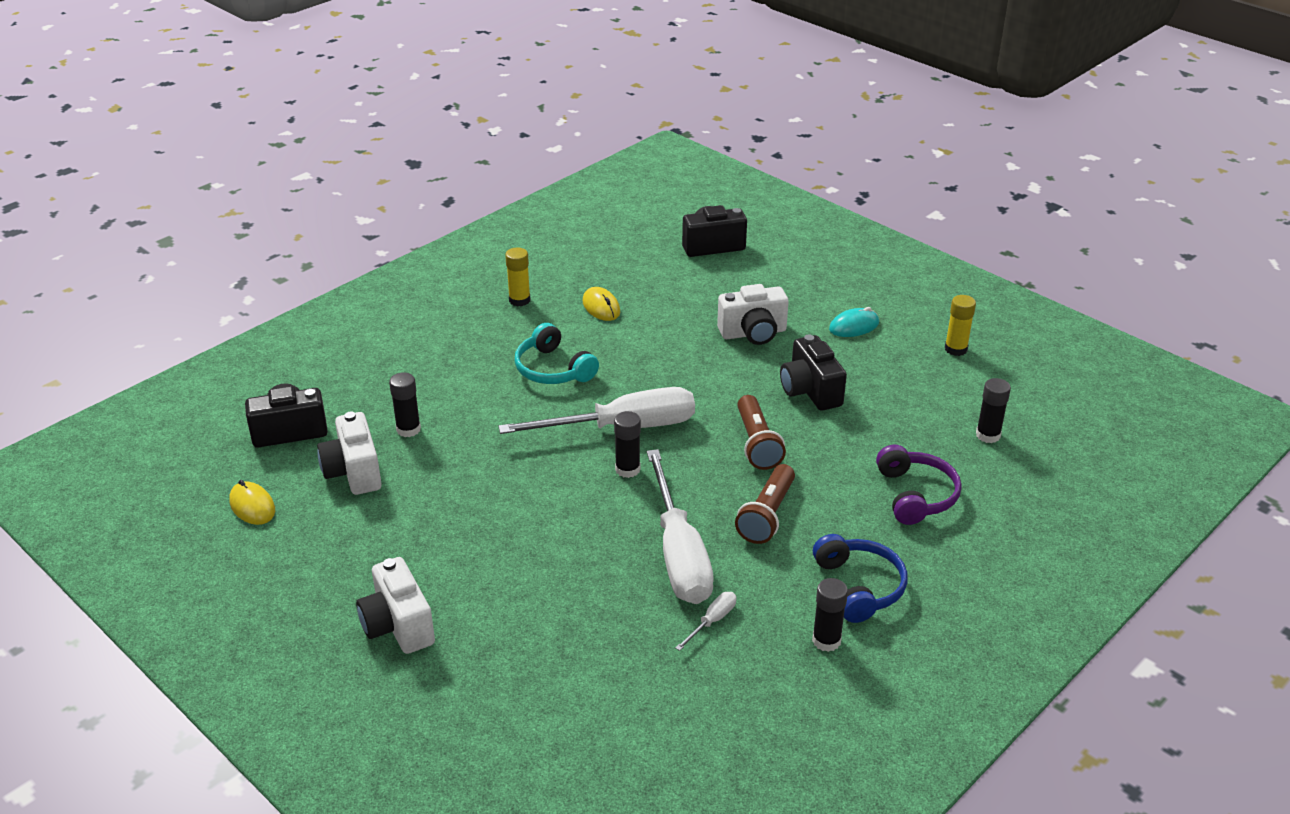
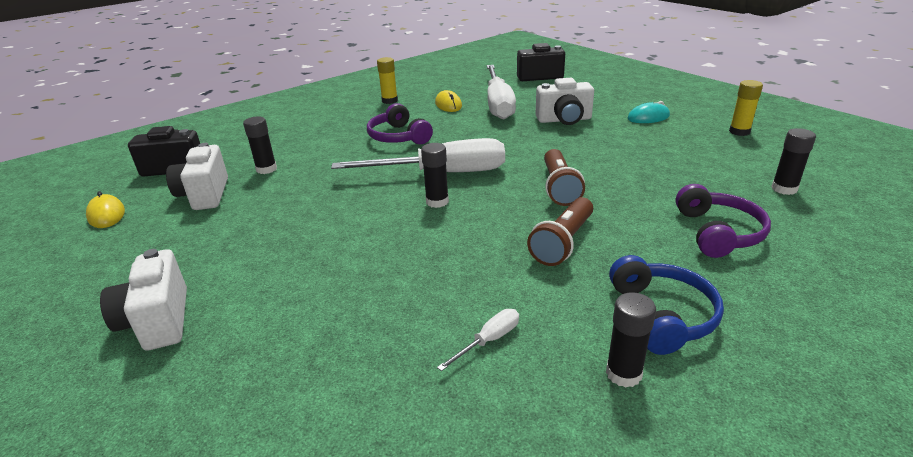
camera: 10 degrees right, 5 degrees down
turquoise headphones [515,323,599,384] -> purple headphones [367,103,433,144]
white screwdriver [647,449,714,604] -> white screwdriver moved to [487,65,516,120]
black camera [780,334,847,411] -> none

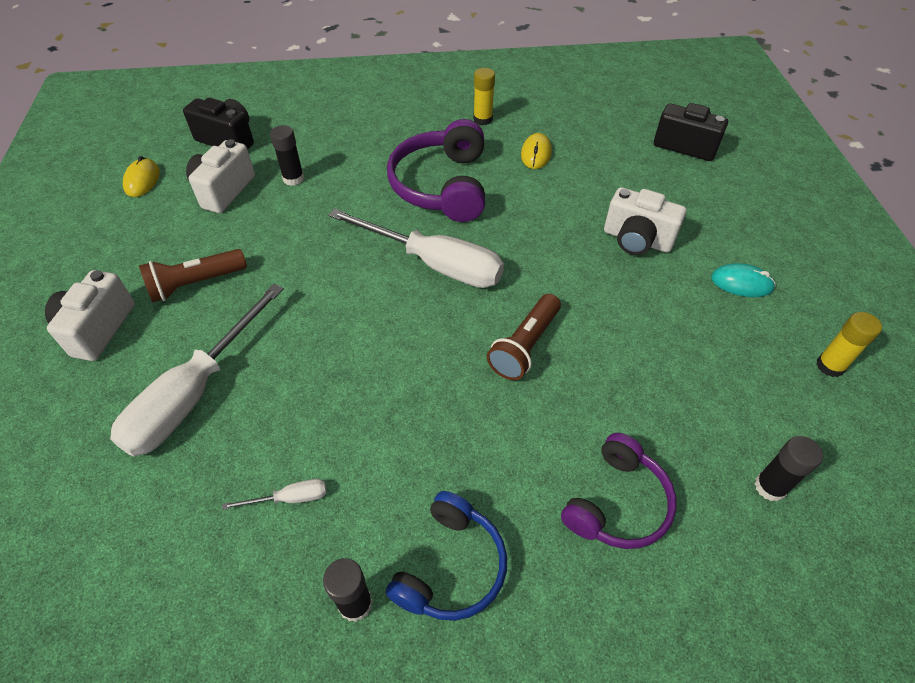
camera: 30 degrees right, 20 degrees up
purple headphones [367,103,433,144] -> purple headphones [387,119,485,222], size x1.52
black glue stick [421,143,449,208] -> none
white screwdriver [487,65,516,120] -> white screwdriver moved to [110,284,284,457]
brown flashlight [527,197,593,266] -> brown flashlight moved to [139,249,247,302]

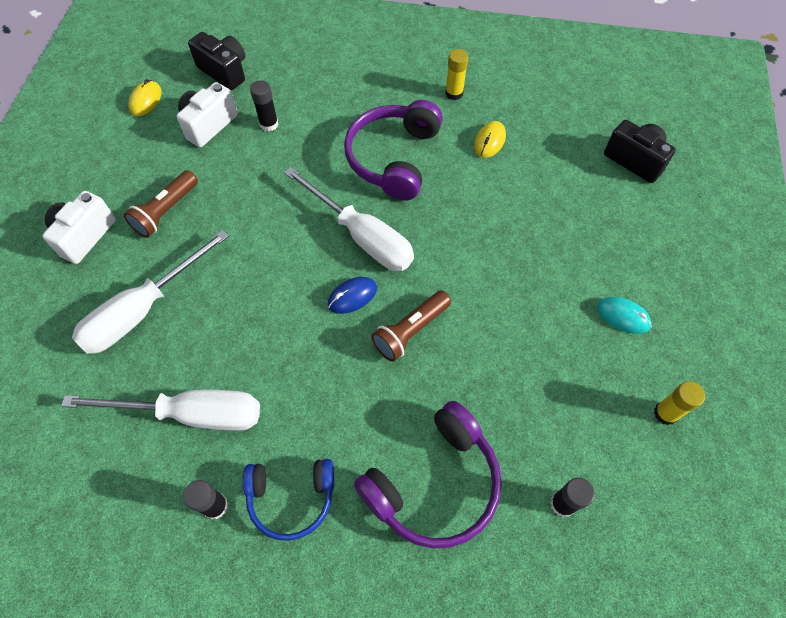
camera: 15 degrees right, 10 degrees up
brown flashlight [139,249,247,302] -> brown flashlight turned 45 degrees counterclockwise [124,170,198,238]
white screwdriver [222,479,327,510] -> white screwdriver [61,390,260,431], size x2.49
blue headphones [386,491,507,621] -> blue headphones turned 45 degrees clockwise [243,459,334,541]
purple headphones [561,433,677,549] -> purple headphones [354,401,502,549], size x1.52
white camera [604,187,686,255] -> none
none -> blue mouse [328,277,377,314]

